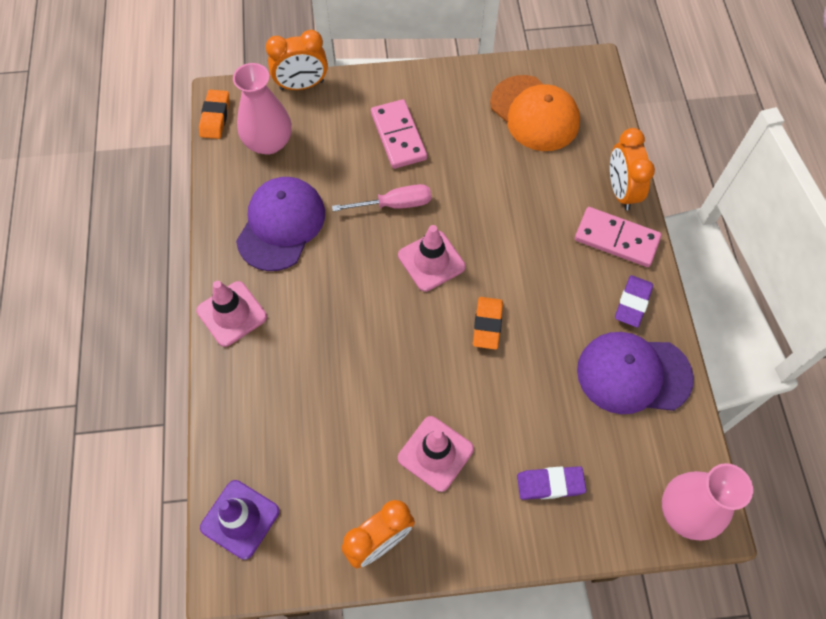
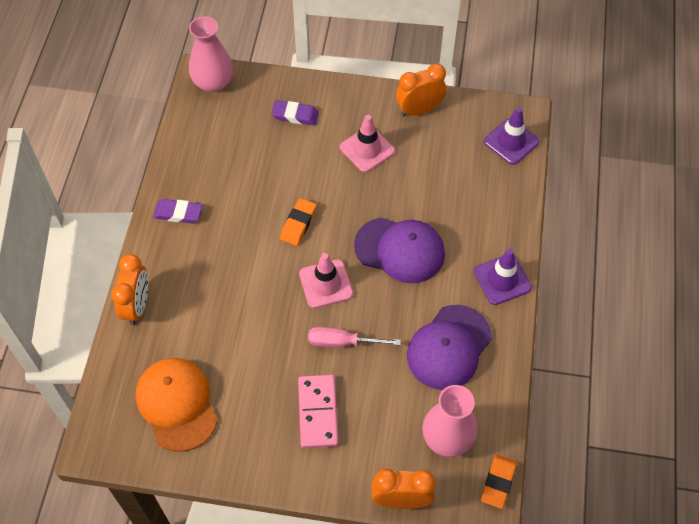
camera: 165 degrees left, 5 degrees down
pink traffic cone [196,281,267,347] -> purple traffic cone [474,249,532,305]
pink domino [575,207,662,267] -> none
purple cap [577,332,694,414] -> purple cap moved to [354,217,445,283]
purple eraser [615,275,653,328] -> purple eraser turned 60 degrees clockwise [153,199,203,223]

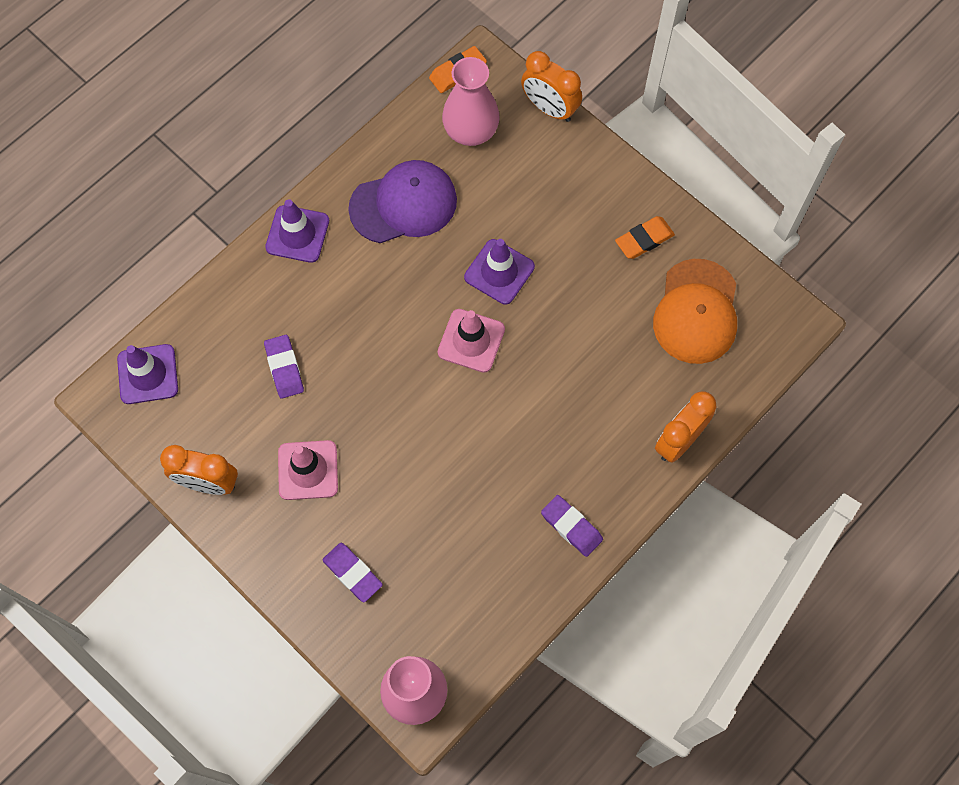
camera: 145 degrees left, 10 degrees up
orange eraser [280,198,317,246] -> orange eraser moved to [615,216,675,259]
pink domino [298,375,339,448] -> none
pink screwdriver [308,327,401,348] -> purple traffic cone [464,239,535,305]
purple cap [354,217,445,283] -> none
none -> purple eraser [264,335,304,399]

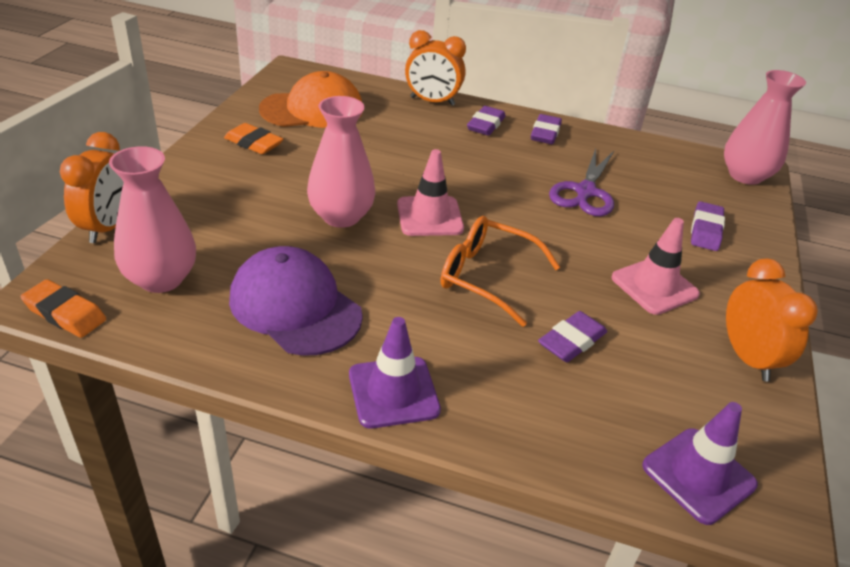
camera: 120 degrees left, 30 degrees down
purple traffic cone [464,239,535,305] -> pink vase [307,96,375,228]
none -> orange glasses [441,216,560,327]
none -> purple eraser [467,106,506,136]
none -> purple scissors [549,149,614,216]

